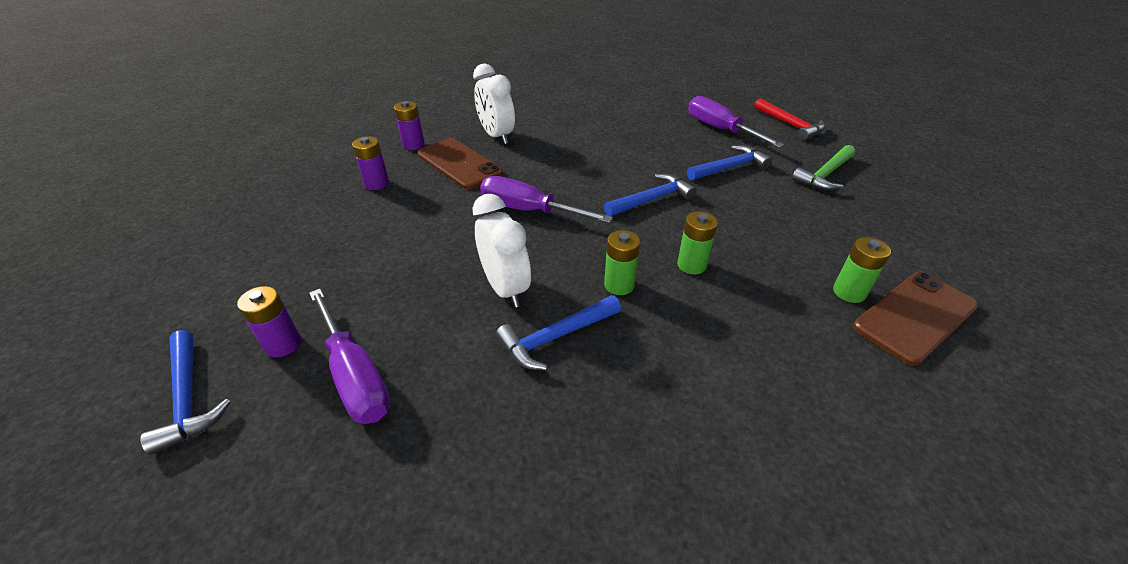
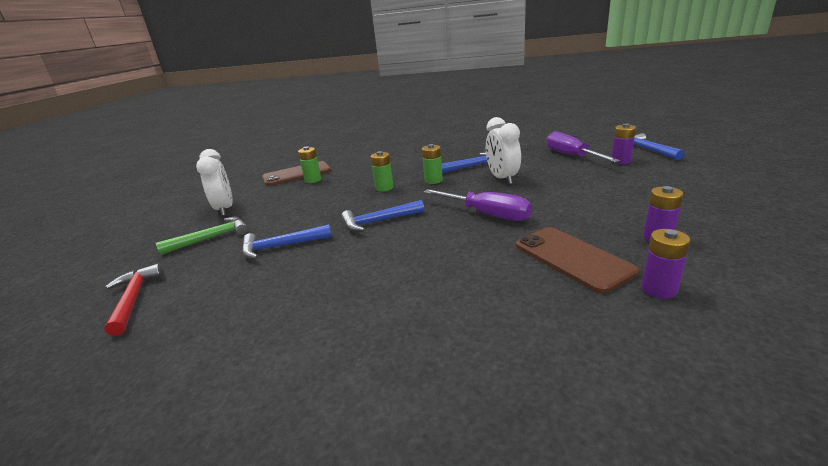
camera: 165 degrees left, 15 degrees down
white clock [473,64,515,144] -> white clock moved to [196,149,233,216]
purple screwdriver [688,96,784,148] -> none

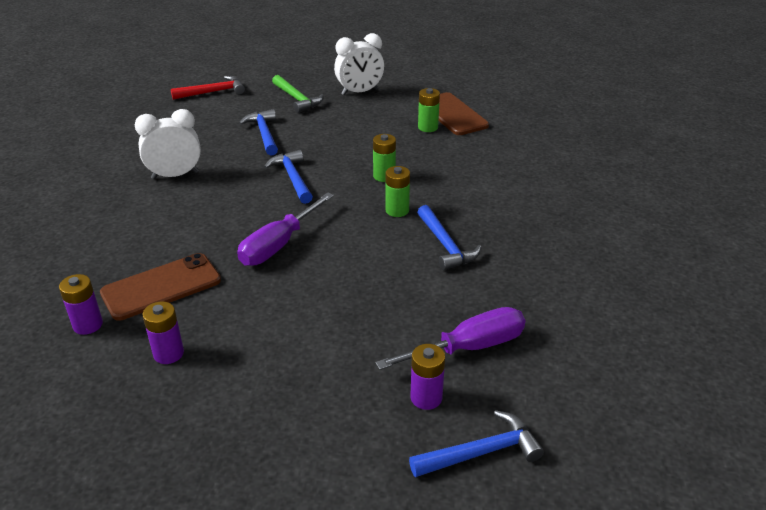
camera: 85 degrees right, 10 degrees up
white clock [486,117,521,184] -> white clock moved to [135,109,201,179]

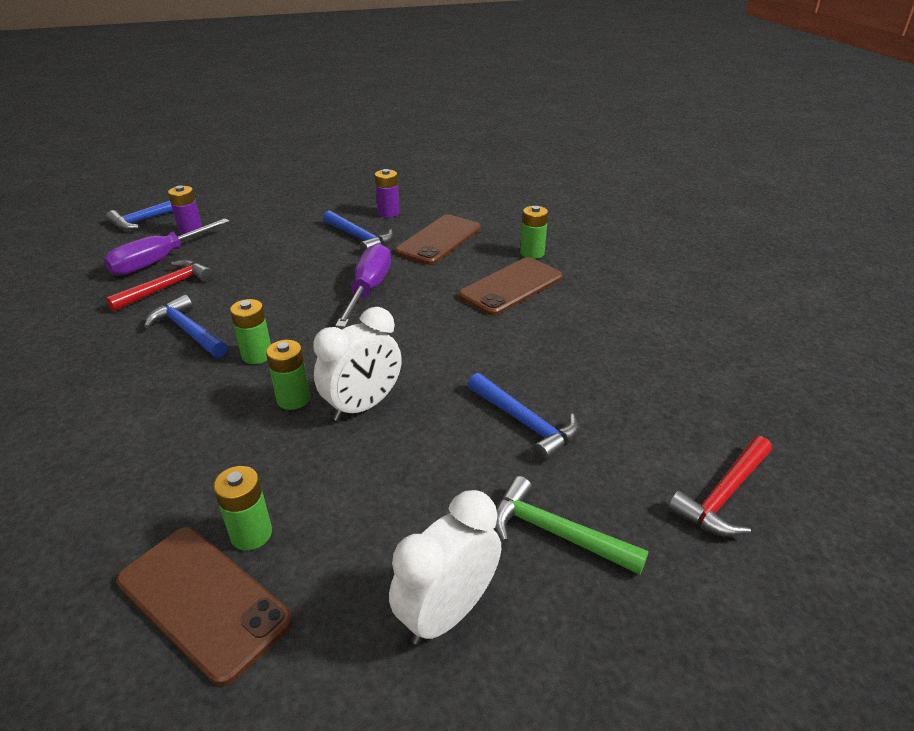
camera: 155 degrees right, 0 degrees up
purple battery [59,274,103,335] -> none
white clock [135,109,201,179] -> white clock moved to [313,307,402,421]
blue hammer [264,150,313,204] -> blue hammer moved to [323,211,393,253]
none -> red hammer [106,259,213,312]
none -> brown phone [458,257,563,316]
none -> green battery [520,206,548,259]

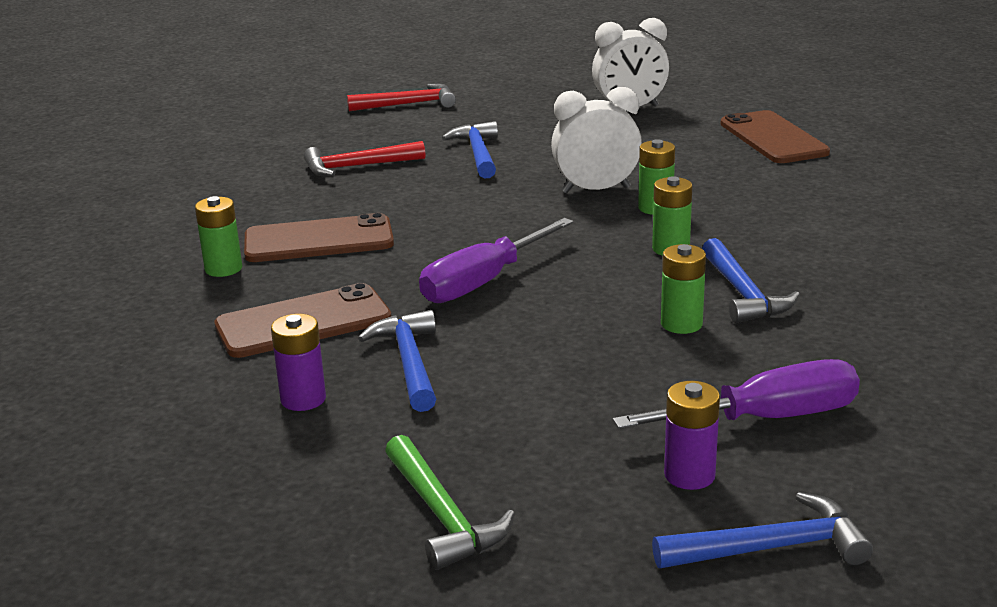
camera: 145 degrees left, 10 degrees down
red hammer [106,259,213,312] -> red hammer moved to [304,141,425,176]
green battery [213,466,272,550] -> green battery moved to [661,244,706,334]
green hammer [495,476,649,575] -> green hammer moved to [385,435,515,570]

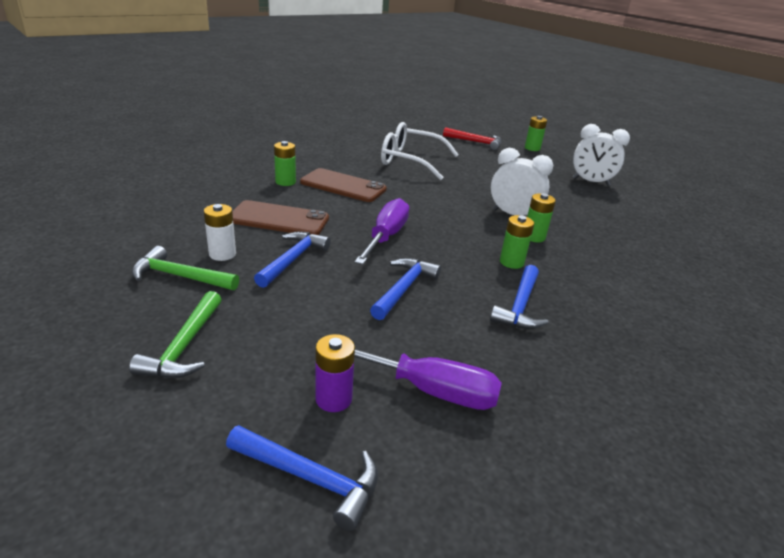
camera: 30 degrees right, 5 degrees up
purple battery [271,314,326,411] -> white battery [204,204,236,261]
red hammer [304,141,425,176] -> white glasses [381,122,459,180]
purple screwdriver [419,218,574,303] -> purple screwdriver turned 120 degrees clockwise [355,198,409,265]
blue hammer [442,121,498,179] -> blue hammer moved to [370,258,441,320]
green battery [661,244,706,334] -> green battery moved to [525,116,547,151]
brown phone [720,110,830,163] -> none
none -> green hammer [132,246,239,290]

